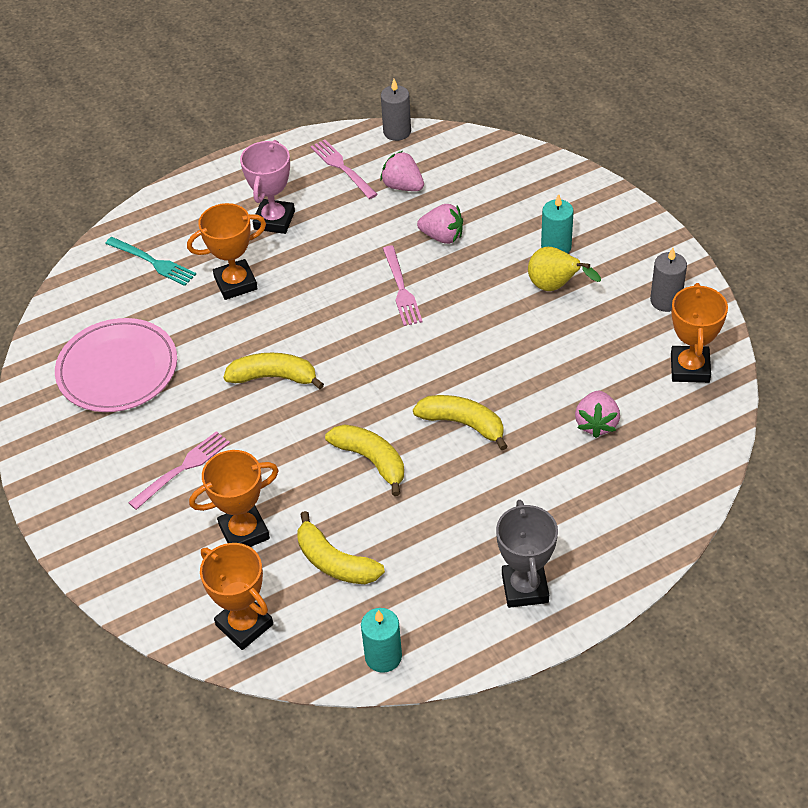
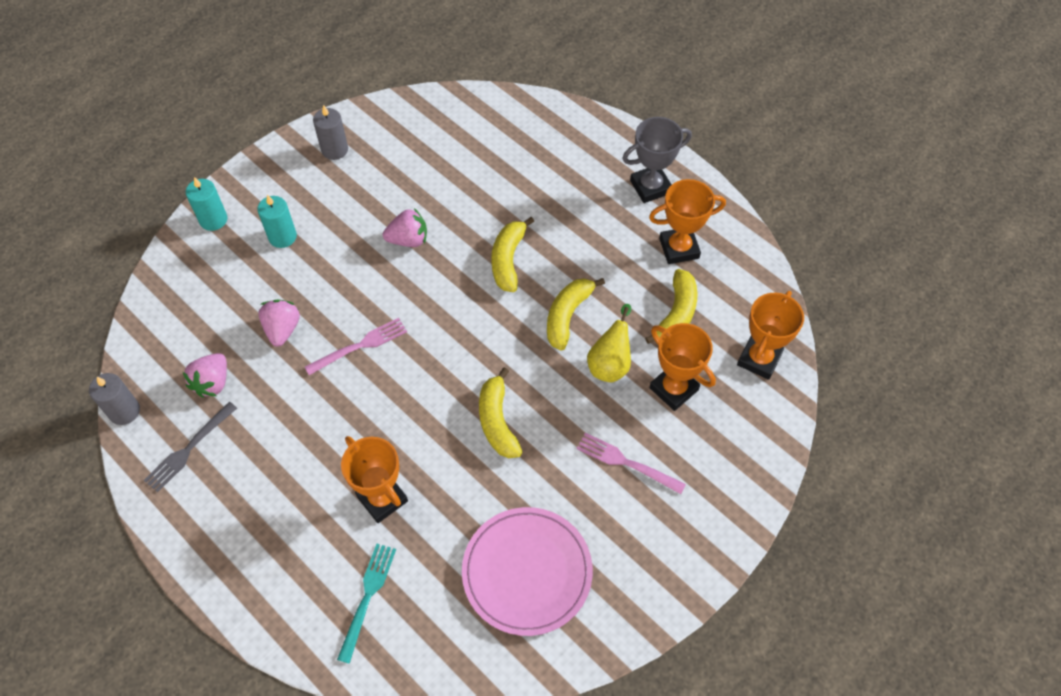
camera: 110 degrees left, 10 degrees up
pink trophy [240,140,295,234] -> none
pink fork [310,139,377,199] -> grey fork [144,402,237,493]
turquoise candle [361,608,402,673] -> turquoise candle moved to [186,177,227,231]
yellow pear [528,247,601,291] -> yellow pear moved to [587,304,632,382]
pink strawberry [575,391,620,438] -> pink strawberry moved to [383,208,427,247]
orange trophy [671,283,728,383] -> orange trophy moved to [649,179,726,264]

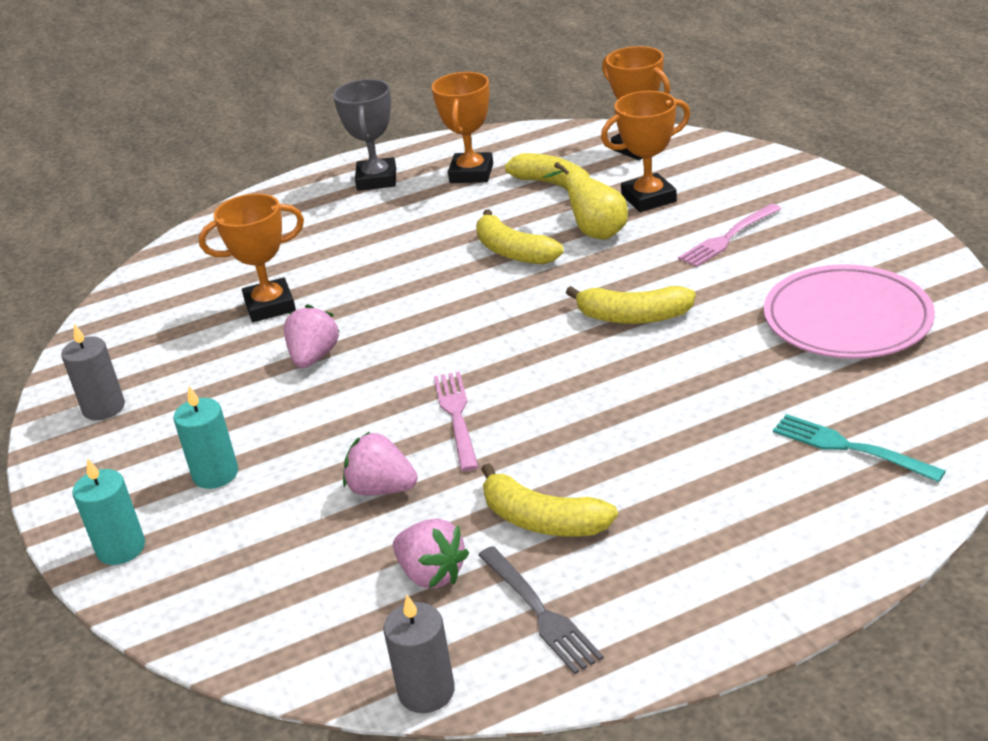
camera: 65 degrees left, 25 degrees down
orange trophy [341,436,408,523] -> orange trophy moved to [199,194,304,322]
yellow banana [491,217,534,292] -> yellow banana moved to [481,463,618,537]

